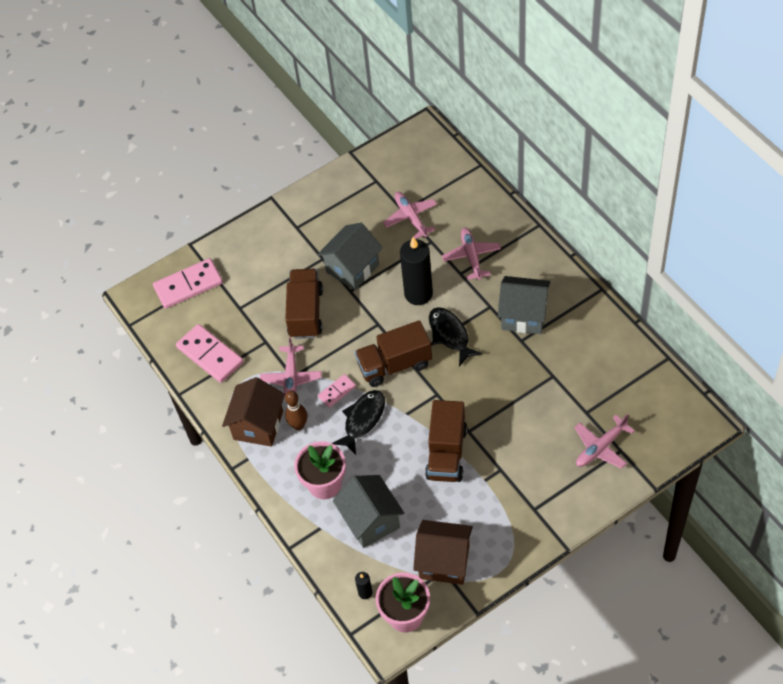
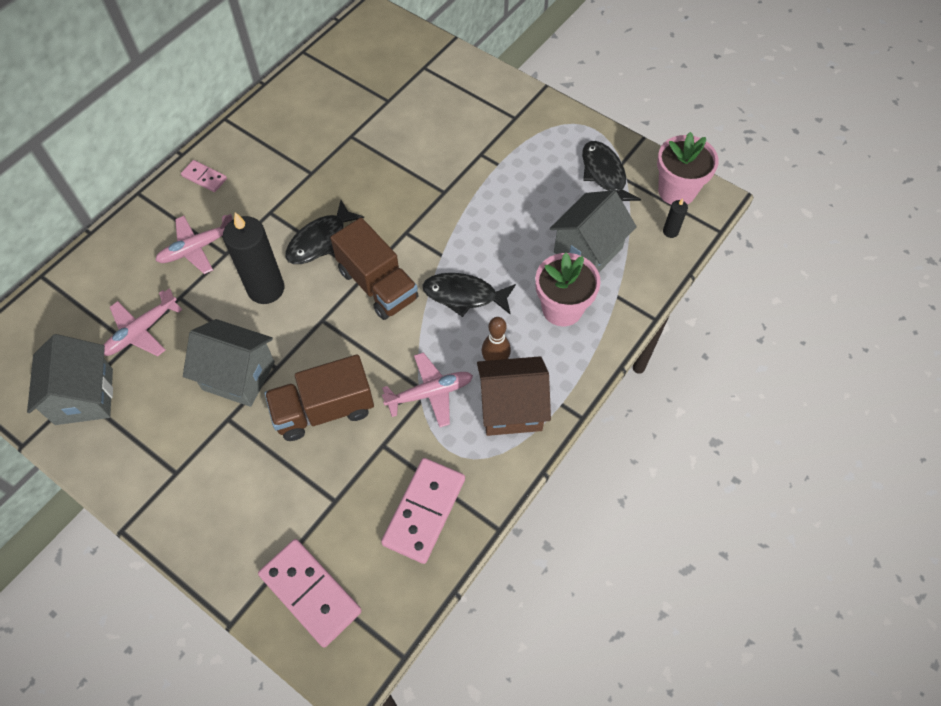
camera: 115 degrees left, 5 degrees up
pink domino [318,374,356,408] -> pink domino moved to [181,160,227,192]
brown house [413,520,473,585] -> black fish [582,141,641,202]
brown truck [425,400,467,482] -> none
grey house [498,276,550,334] -> grey house moved to [27,334,113,425]
pink plane [574,414,635,469] -> none

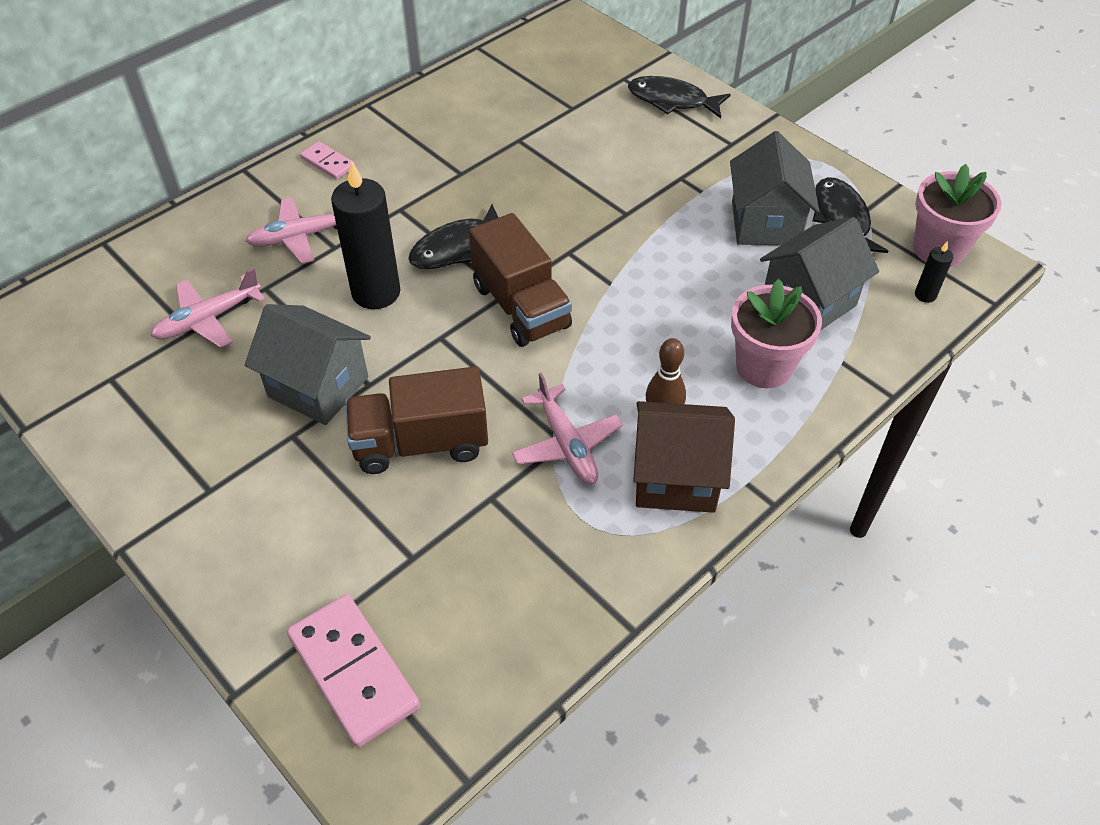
camera: 10 degrees right, 10 degrees down
grey house [27,334,113,425] -> grey house moved to [730,131,819,245]
pink domino [381,458,465,564] -> none
pink plane [382,352,473,427] -> pink plane turned 75 degrees clockwise [512,373,623,484]
black fish [422,273,516,317] -> black fish moved to [628,76,731,118]

